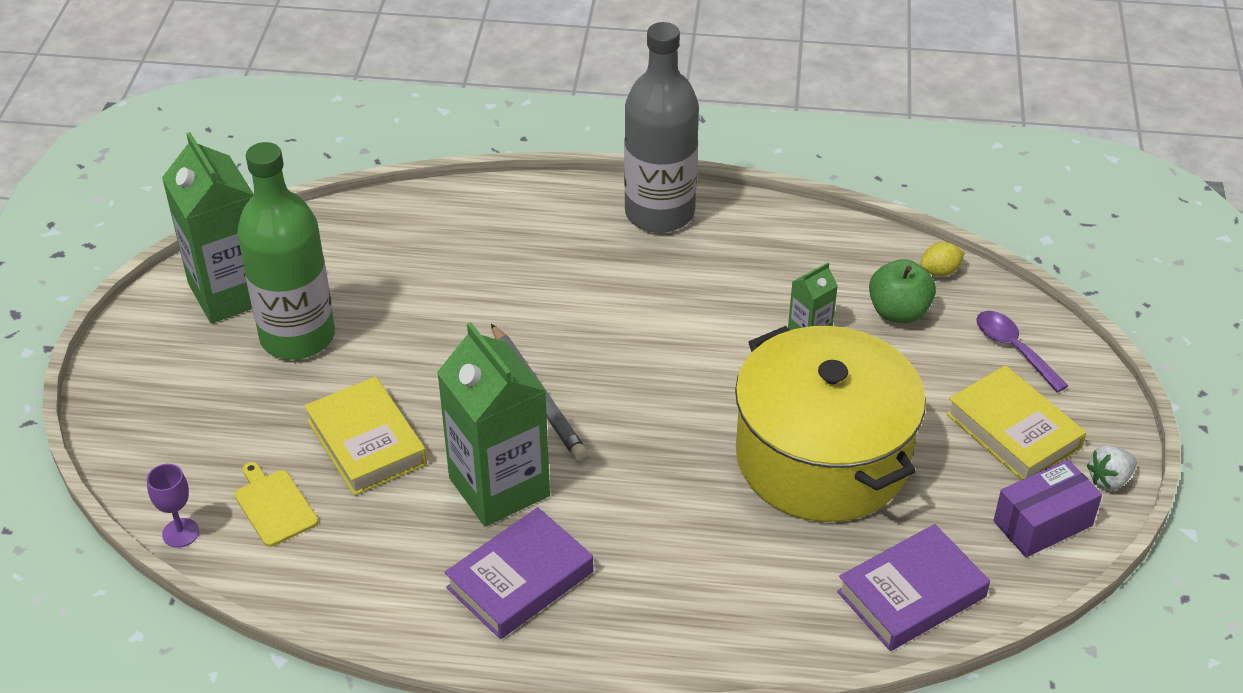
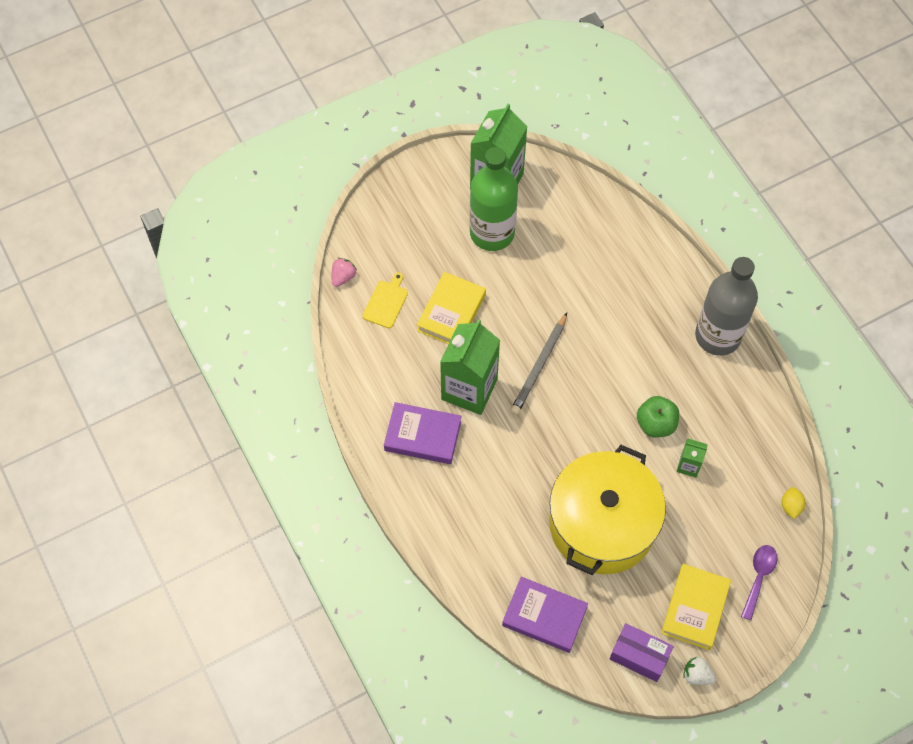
camera: 55 degrees right, 20 degrees up
purple goblet [147,464,199,548] -> pink strawberry [332,258,357,287]
green apple [869,259,936,323] -> green apple moved to [637,396,679,438]
yellow lemon [920,242,965,277] -> yellow lemon turned 60 degrees clockwise [782,487,805,519]

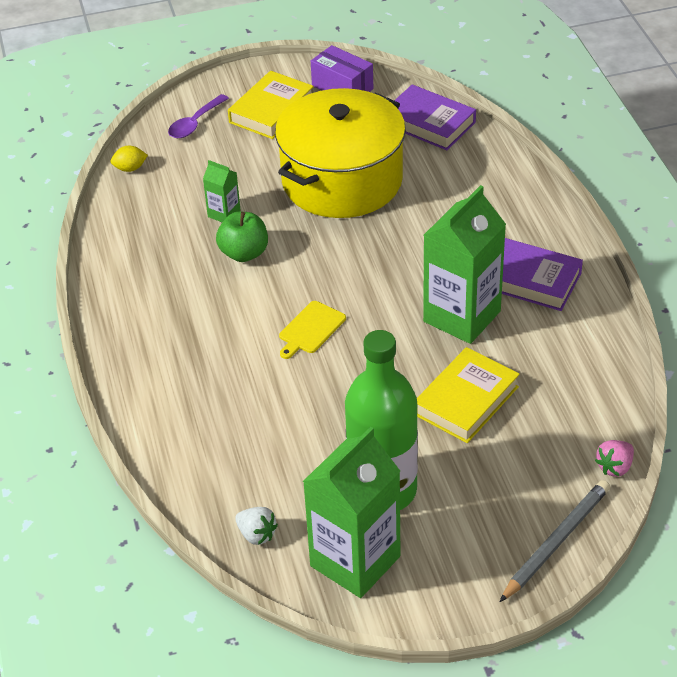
camera: 165 degrees left, 20 degrees down
yellow cutting board [363,273,408,328] -> yellow cutting board moved to [279,301,346,359]
grey pencil [511,313,567,415] -> grey pencil moved to [500,480,610,602]
white strawberry [683,657,716,685] -> white strawberry moved to [235,507,278,545]
grey bottle [695,257,758,356] -> none
yellow lemon [782,487,805,519] -> yellow lemon turned 60 degrees clockwise [111,146,148,172]

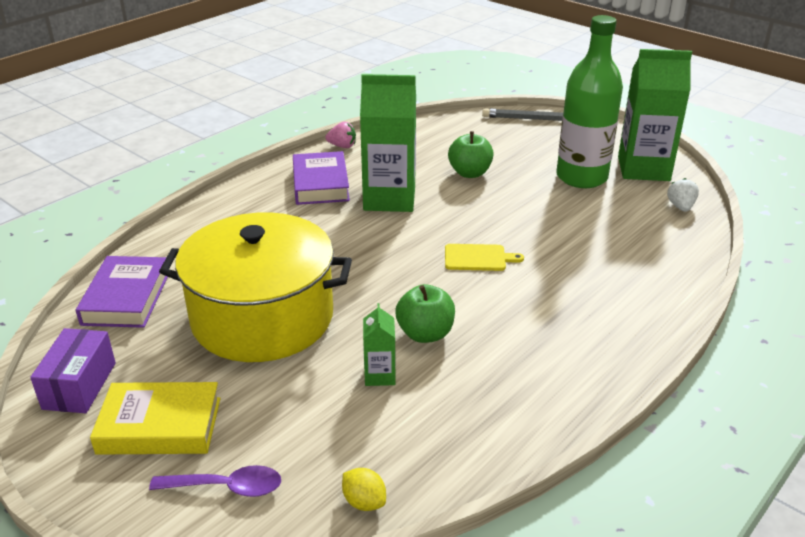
camera: 125 degrees left, 10 degrees down
yellow book [417,347,520,443] -> green apple [448,131,494,178]
pink strawberry [595,440,634,477] -> pink strawberry moved to [325,122,356,148]

